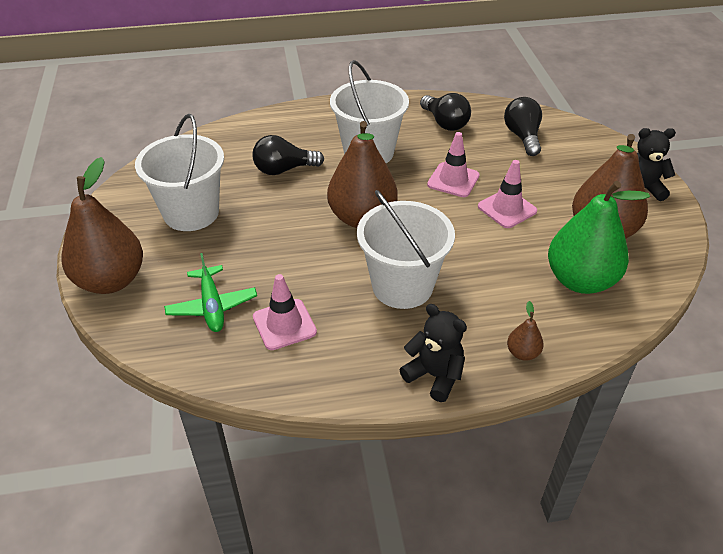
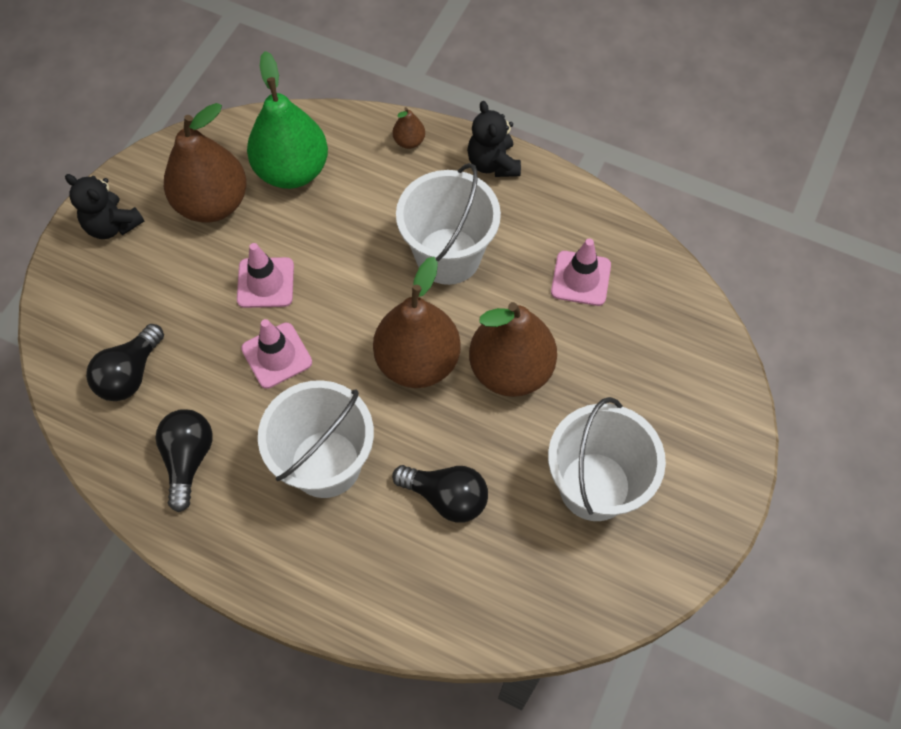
camera: 145 degrees left, 20 degrees up
brown pear [61,157,143,294] -> brown pear moved to [469,302,557,397]
green plane [164,253,257,332] -> none

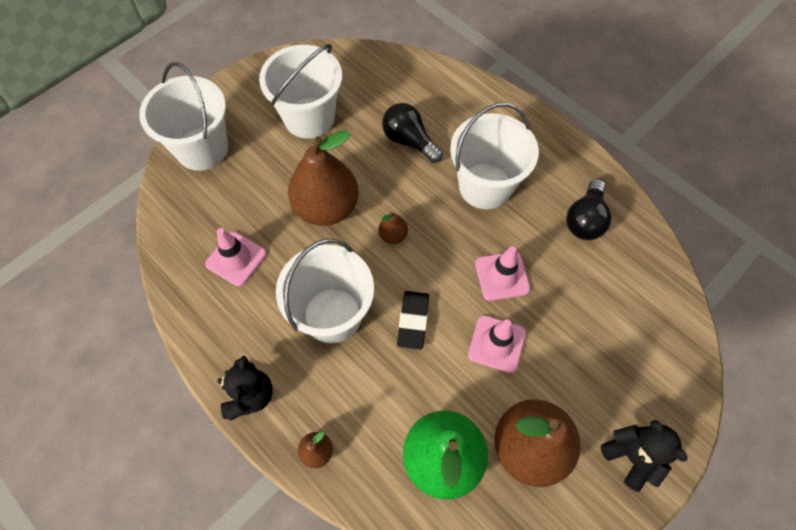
camera: 160 degrees left, 0 degrees up
black light bulb [86,324,164,401] -> none
brown pear [373,257,461,388] -> brown pear [378,212,408,244], size x0.42
none -> white bucket [139,62,228,171]
none -> black eraser [397,291,429,350]

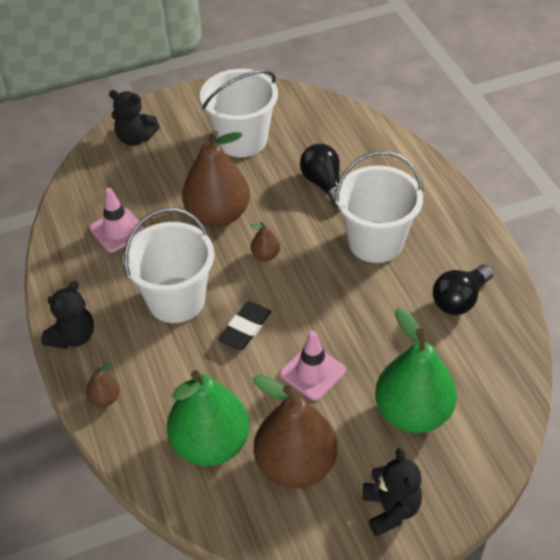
camera: 25 degrees right, 15 degrees down
white bucket [139,62,228,171] -> black teddy bear [109,90,160,146]
pink traffic cone [475,246,530,301] -> none
none -> green pear [375,308,457,433]

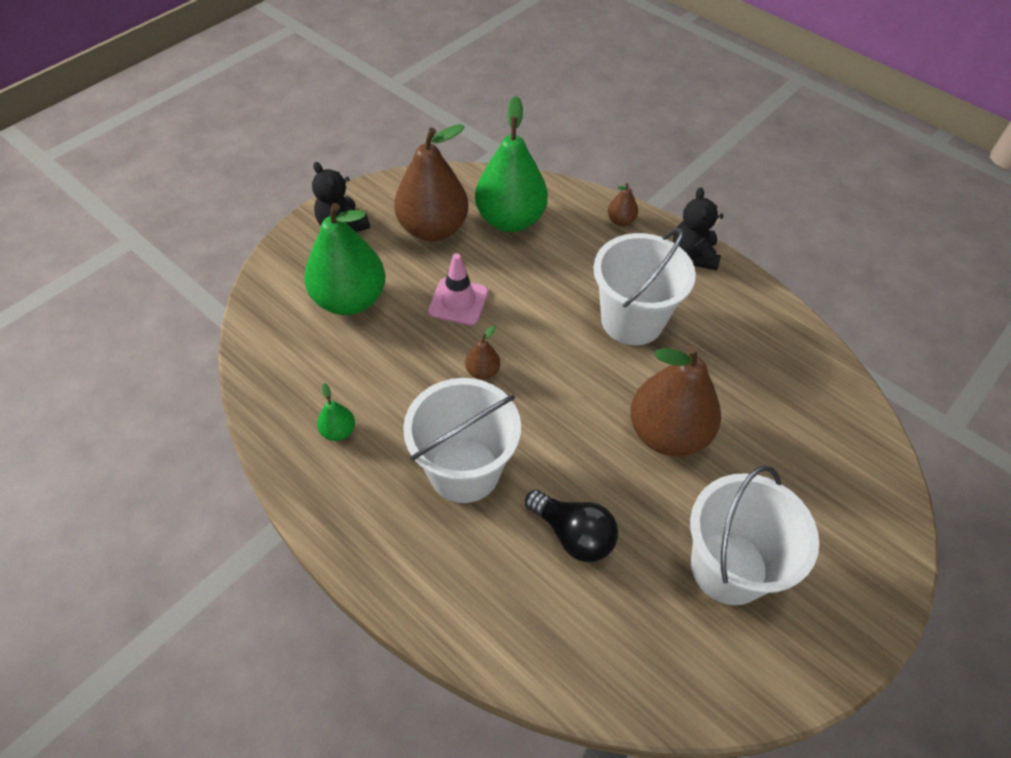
camera: 150 degrees right, 5 degrees up
pink traffic cone [90,188,145,252] -> none
black teddy bear [109,90,160,146] -> none
black eraser [218,302,272,350] -> none
brown pear [250,222,280,261] -> brown pear moved to [465,326,500,380]
black light bulb [433,264,494,315] -> green pear [317,383,355,441]

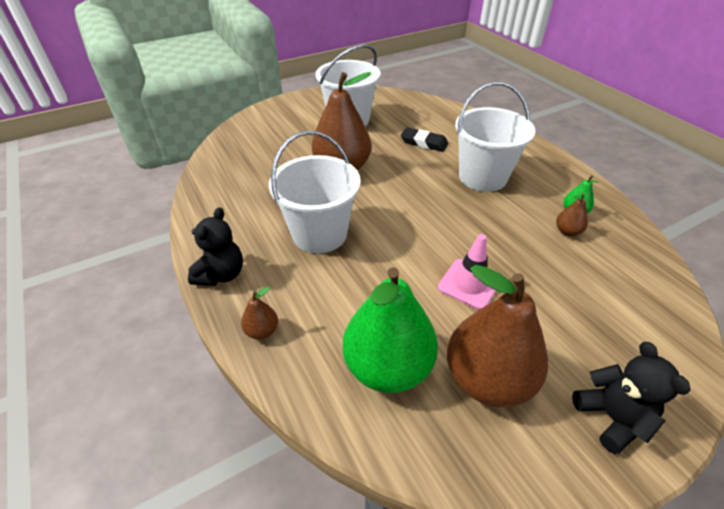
camera: 160 degrees left, 10 degrees down
green pear [304,203,385,315] -> none
brown pear [465,326,500,380] -> brown pear moved to [556,193,588,236]
black light bulb [525,490,618,562] -> black eraser [401,127,449,152]

